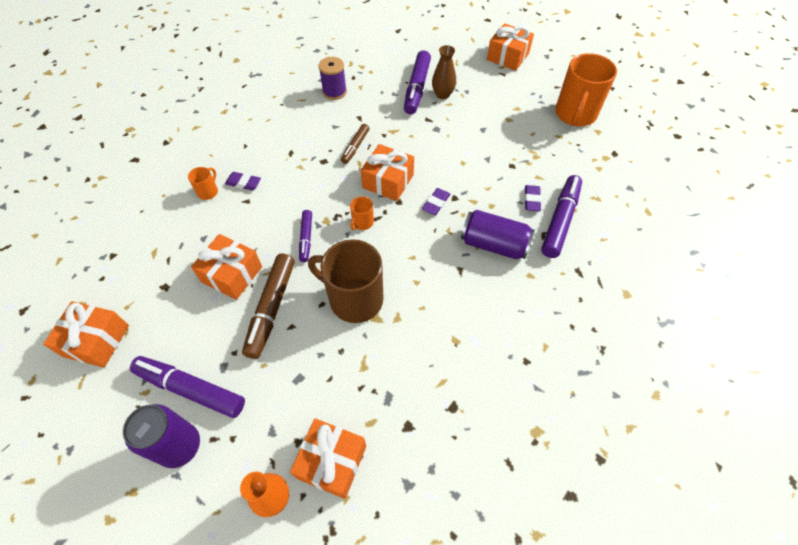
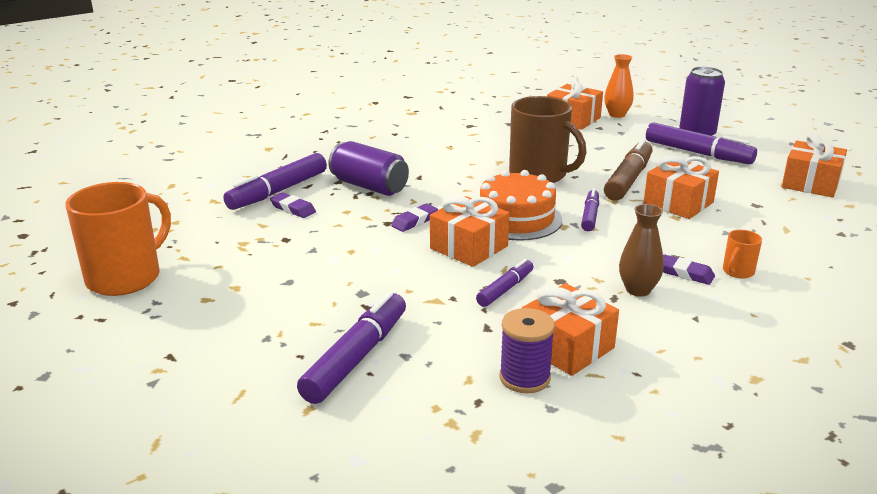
camera: 165 degrees left, 30 degrees down
brown marker [341,124,369,164] -> purple marker [476,259,533,307]
orange mug [350,196,374,230] -> orange cake [480,170,562,241]
brown vase [432,45,456,99] -> brown vase moved to [619,204,664,297]
orange gift [487,23,534,71] -> orange gift moved to [522,283,619,376]
purple eraser [524,185,542,211] -> purple eraser turned 75 degrees counterclockwise [270,192,316,218]

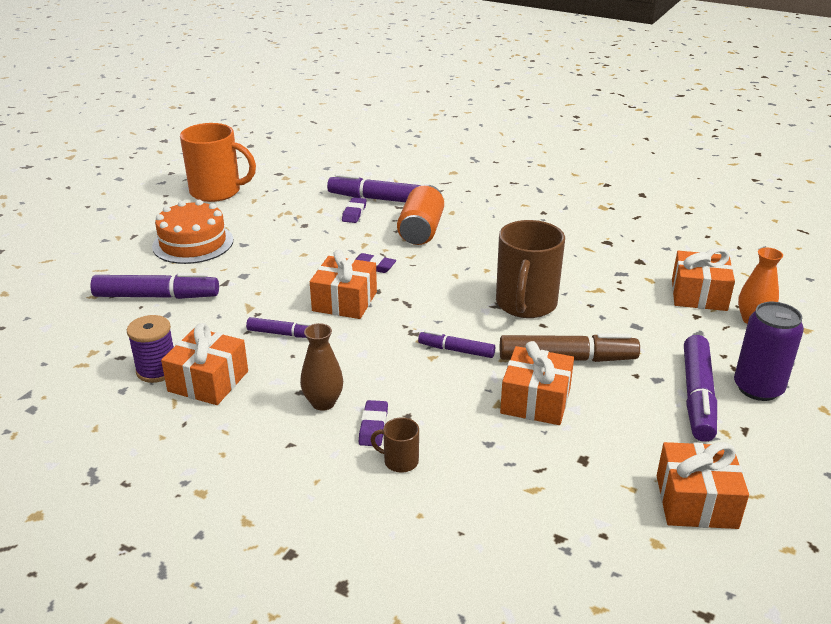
camera: 65 degrees right, 5 degrees up
purple can [328,141,409,196] -> orange can [397,184,444,245]
orange cake [480,170,562,241] -> orange cake moved to [152,200,233,264]
purple marker [581,188,599,231] -> purple marker turned 150 degrees counterclockwise [418,330,495,358]
orange mug [723,230,762,279] -> brown mug [370,417,419,473]

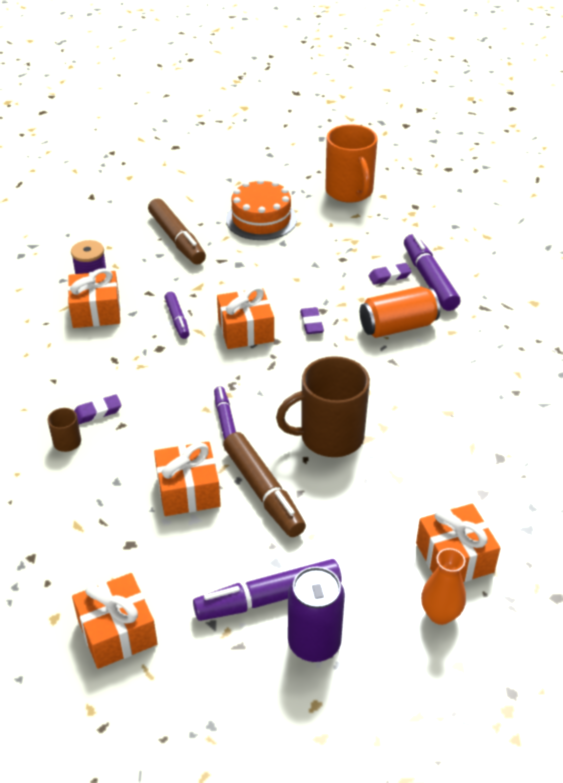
camera: 60 degrees right, 10 degrees up
purple marker [90,273,219,299] -> brown marker [148,198,206,265]
brown vase [300,323,343,411] -> none

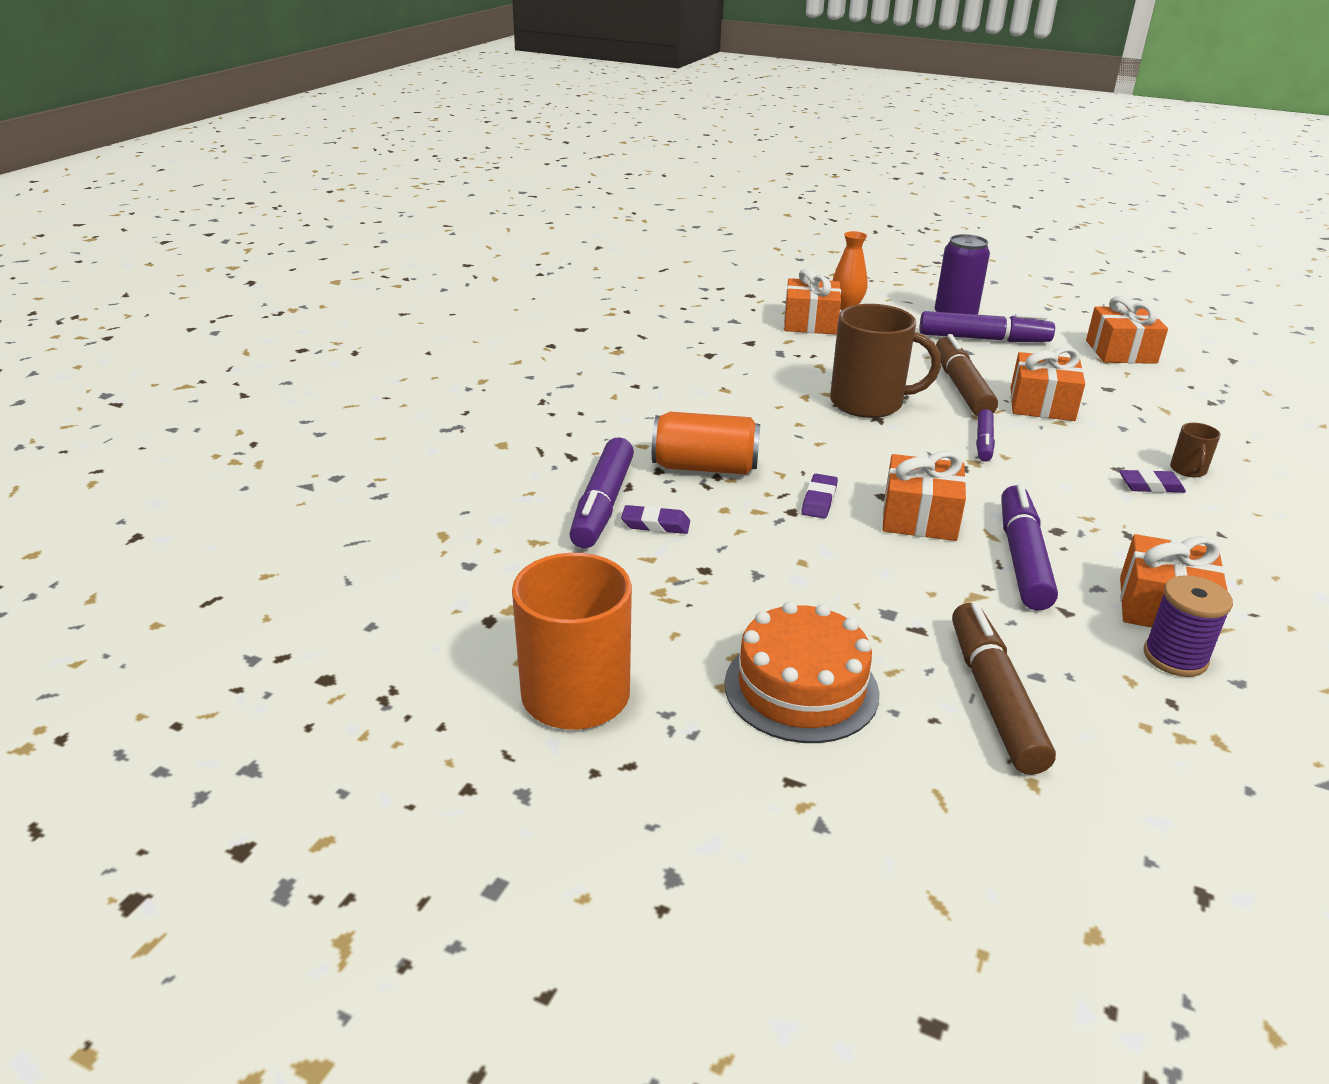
camera: 155 degrees left, 10 degrees down
purple marker [164,292,190,339] -> purple marker [1001,484,1058,611], size x1.75

